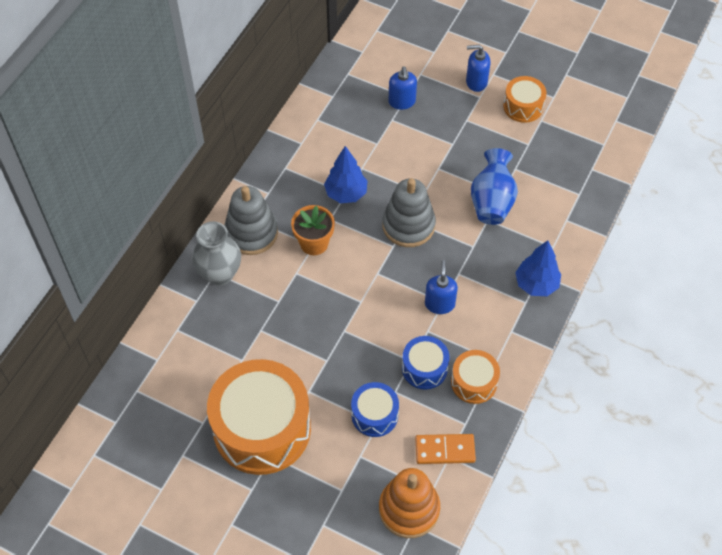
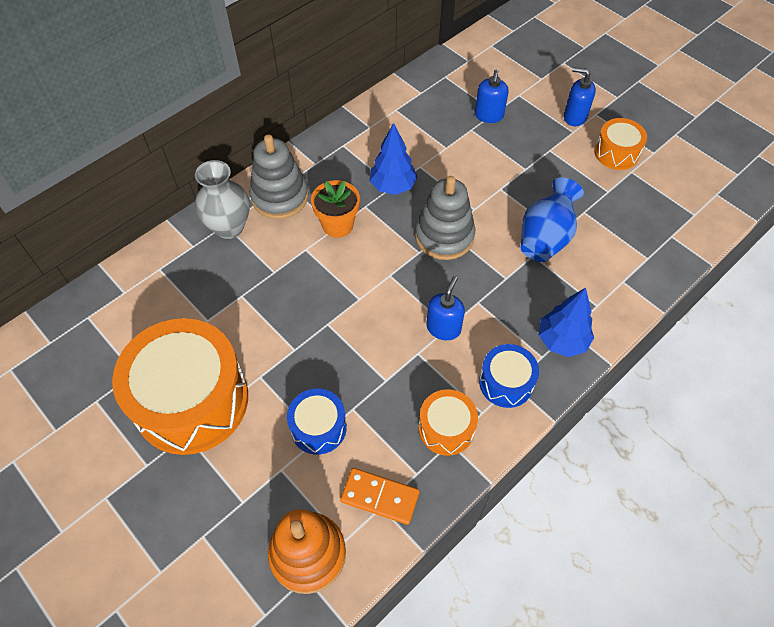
camera: 20 degrees right, 0 degrees up
blue drum [402,336,449,389] -> blue drum moved to [479,344,539,408]

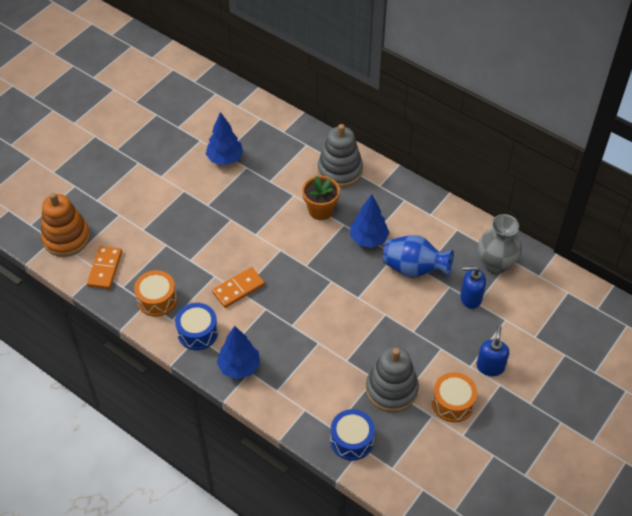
camera: 80 degrees right, 5 degrees down
orange drum [112,318,248,455] -> none
grey vase [195,160,250,239] -> grey vase moved to [478,214,522,274]
blue drum [287,389,347,455] -> blue drum moved to [330,409,375,460]
grey stacking toy [415,176,475,260] -> grey stacking toy moved to [366,346,419,412]
blue soap dispenser [426,276,465,340] -> orange domino [212,267,265,308]
blue vase [521,177,584,262] -> blue vase moved to [383,235,454,278]
none -> blue tree [206,112,243,165]

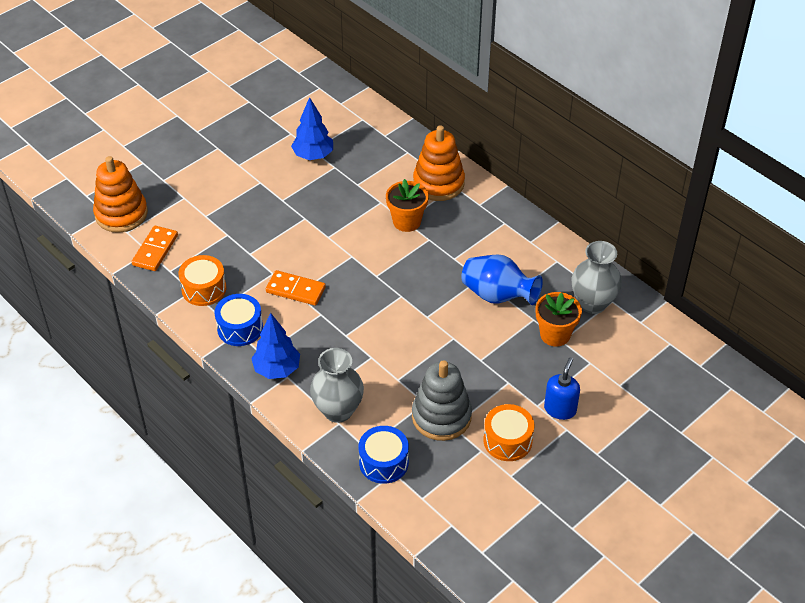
camera: 10 degrees right, 5 degrees down
orange domino [212,267,265,308] -> orange domino turned 45 degrees clockwise [266,270,326,306]
grey stacking toy [318,124,363,188] -> orange stacking toy [413,125,465,201]
blue tree [350,194,389,248] -> none
blue soap dispenser [460,266,486,309] -> orange flower pot [536,292,582,347]
none -> grey vase [310,348,364,423]

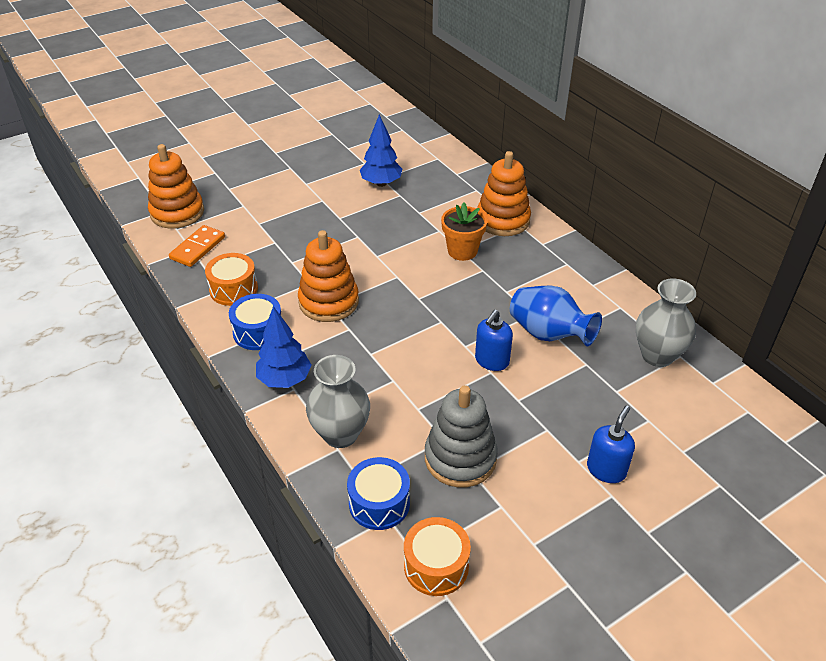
camera: 10 degrees right, 5 degrees down
orange domino [266,270,326,306] -> orange stacking toy [298,230,359,322]
orange drum [483,404,535,461] -> orange drum moved to [404,517,471,596]
orange flower pot [536,292,582,347] -> none
none -> blue soap dispenser [475,310,513,371]

